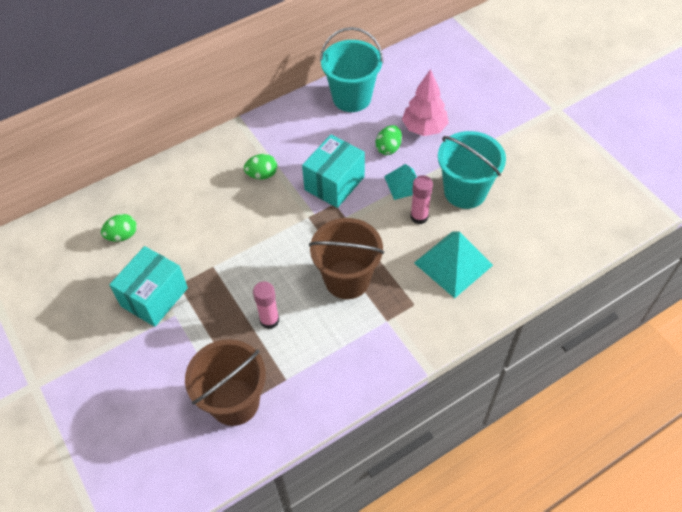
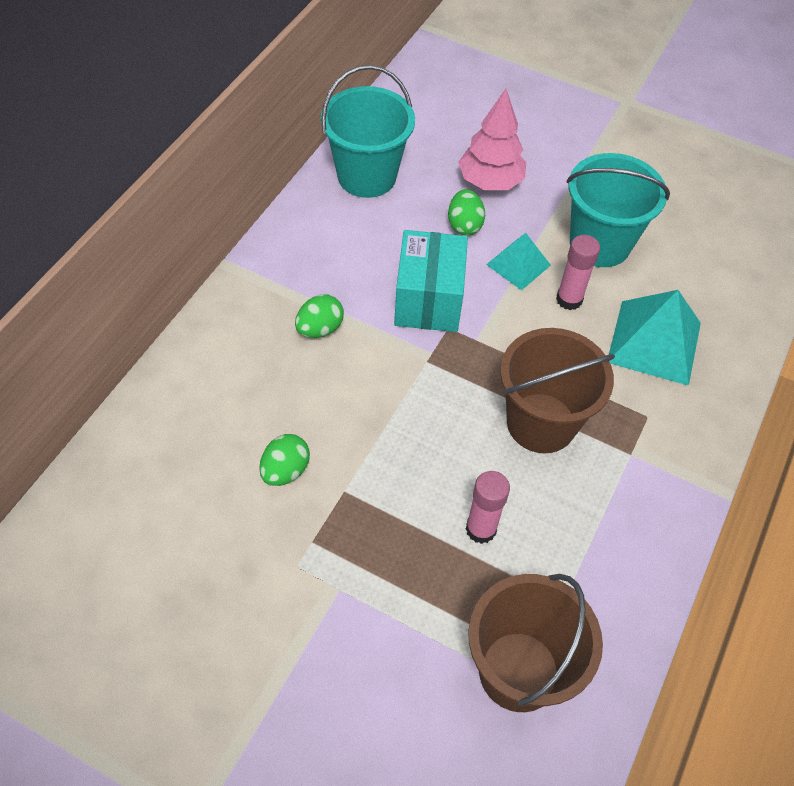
camera: 35 degrees left, 0 degrees up
green egg [101,214,137,242] -> green egg moved to [259,434,310,486]
turquoise box [109,246,188,327] -> none

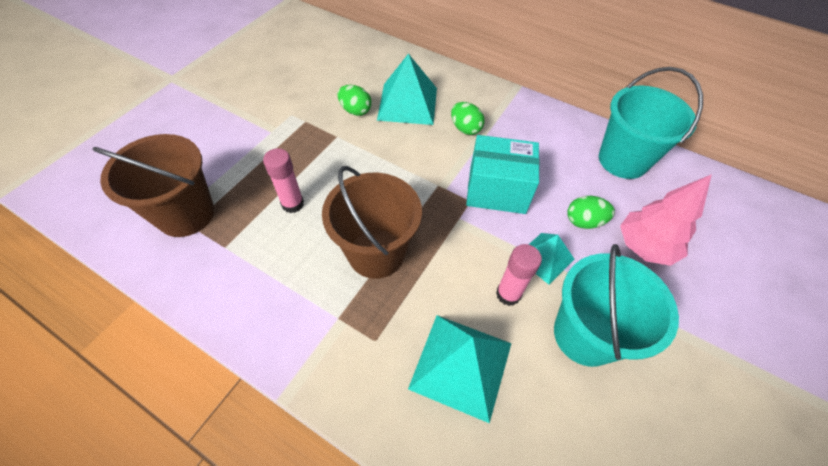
camera: 95 degrees right, 0 degrees up
none -> turquoise pyramid [377,53,437,125]

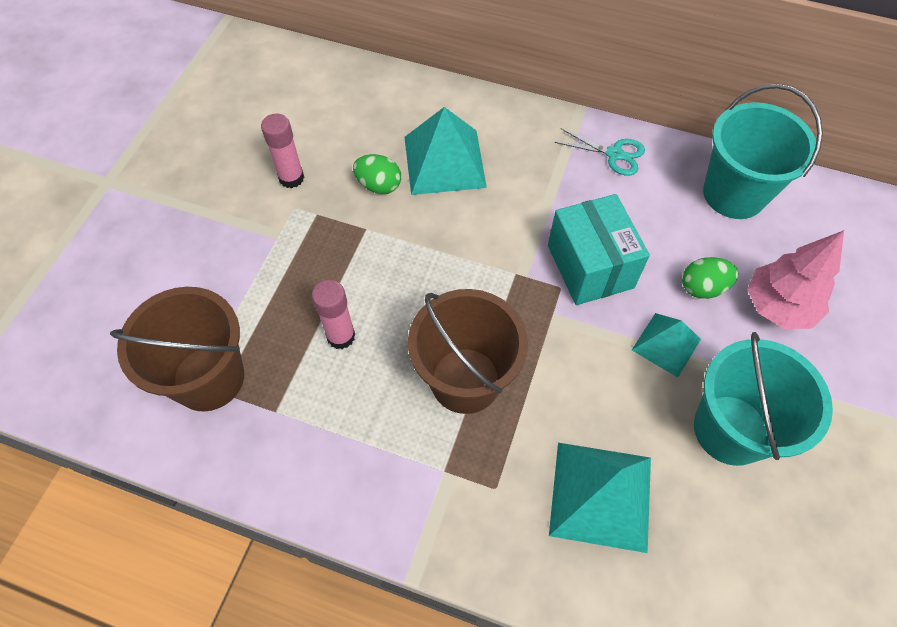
camera: 10 degrees left, 5 degrees up
green egg [451,102,485,135] -> none
turquoise box [466,135,540,214] -> turquoise box turned 75 degrees clockwise [548,194,650,305]
pink glue stick [496,244,542,306] -> pink glue stick moved to [261,114,304,188]
none -> turquoise scissors [555,129,645,176]

